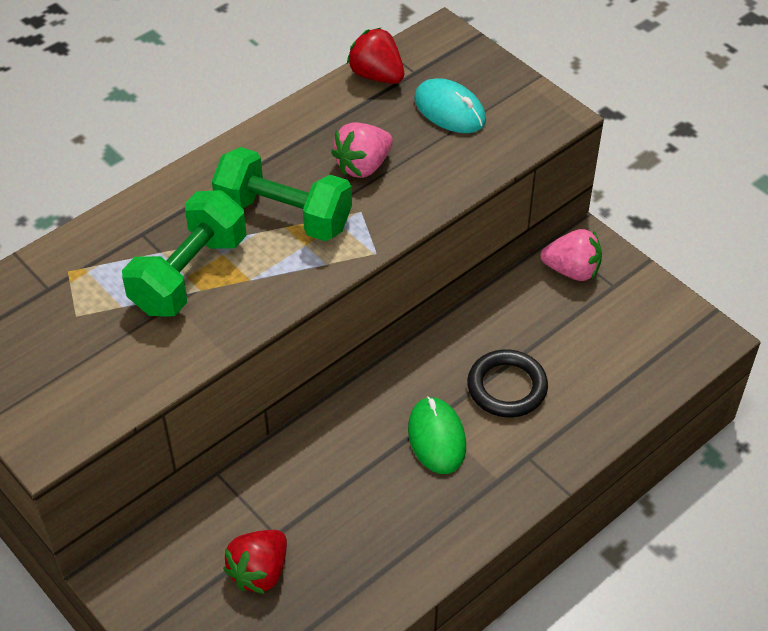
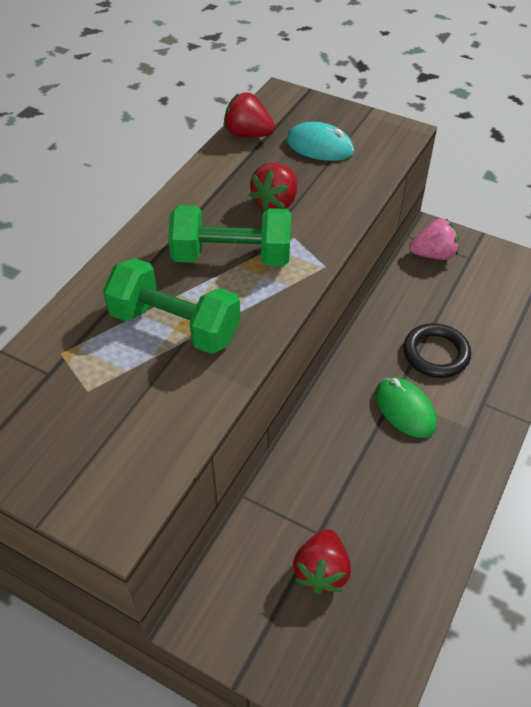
camera: 20 degrees left, 0 degrees up
green dumbbell [122,190,247,317] -> green dumbbell turned 75 degrees counterclockwise [103,258,241,354]
pink strawberry [331,122,393,178] -> red strawberry [249,163,297,211]

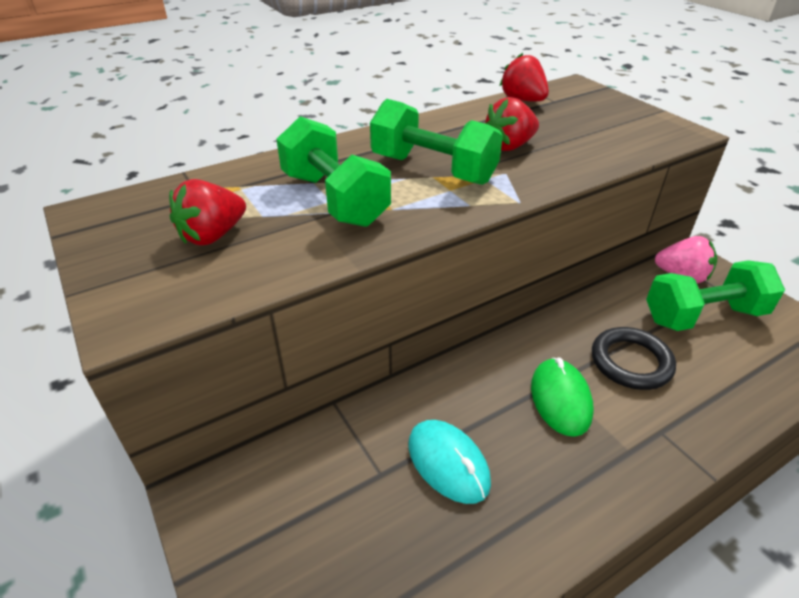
camera: 30 degrees right, 10 degrees down
turquoise mouse [286,122,354,161] -> turquoise mouse moved to [408,420,491,504]
red strawberry [293,529,351,594] -> red strawberry moved to [169,179,246,246]
none -> green dumbbell [646,260,785,331]

